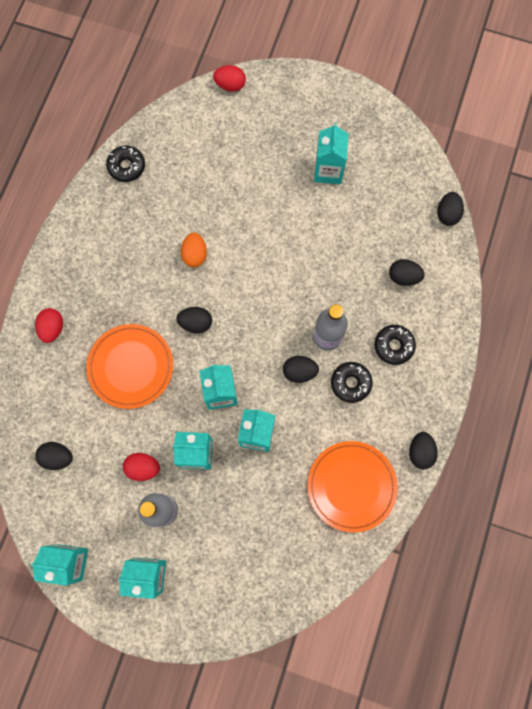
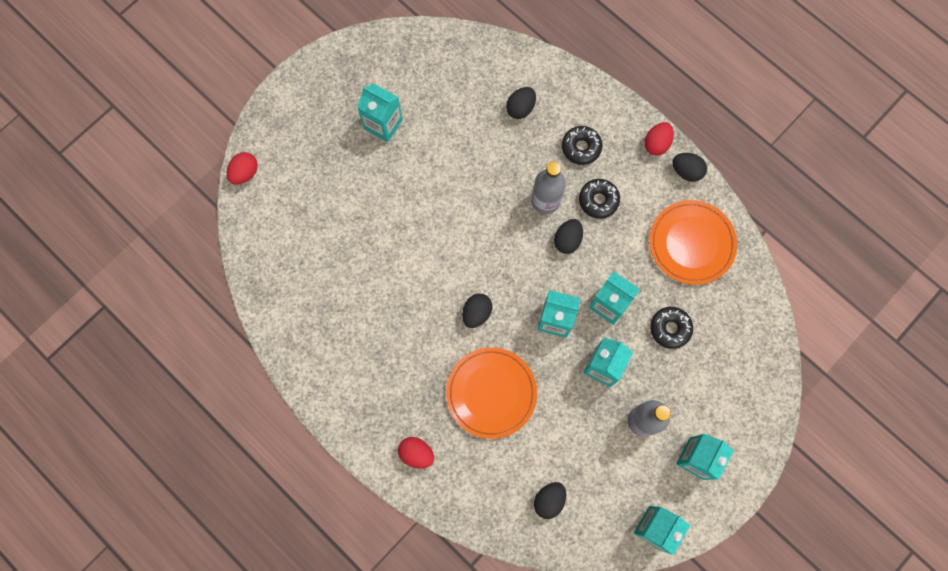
camera: 65 degrees left, 0 degrees up
black donut [106,145,145,182] -> black donut moved to [650,307,693,349]
red egg [123,453,160,481] -> red egg moved to [644,122,674,156]
orange egg [181,233,207,267] -> none
black egg [437,192,464,226] -> none

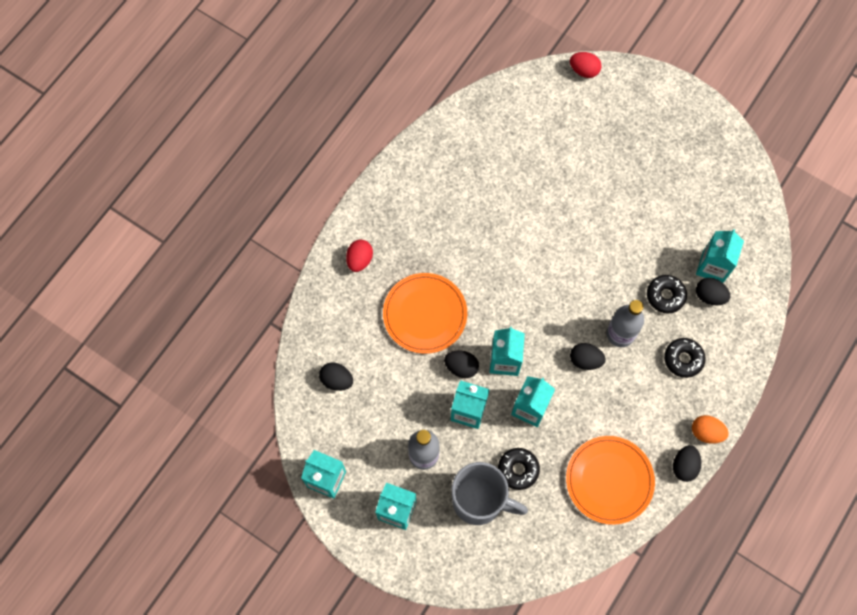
camera: 80 degrees right, 5 degrees down
turquoise carton [357,83,403,142] -> turquoise carton moved to [696,229,744,283]
black egg [462,293,492,328] -> black egg moved to [444,351,479,378]
black donut [579,179,620,219] -> black donut moved to [647,275,687,313]
red egg [644,122,674,156] -> orange egg [692,415,729,444]
none -> grey mug [452,462,528,525]

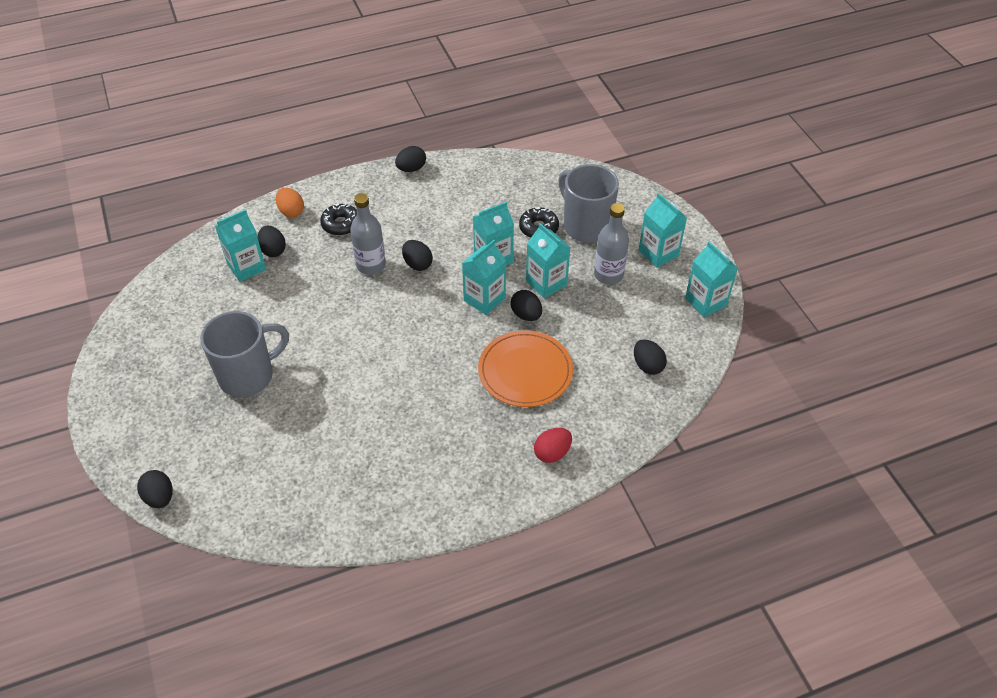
camera: 145 degrees left, 20 degrees down
orange plate [566,436,655,525] -> none
red egg [570,52,601,78] -> black egg [137,470,173,508]
black donut [647,275,687,313] -> none
orange egg [692,415,729,444] -> orange egg moved to [276,187,304,217]
none -> grey mug [200,311,289,397]

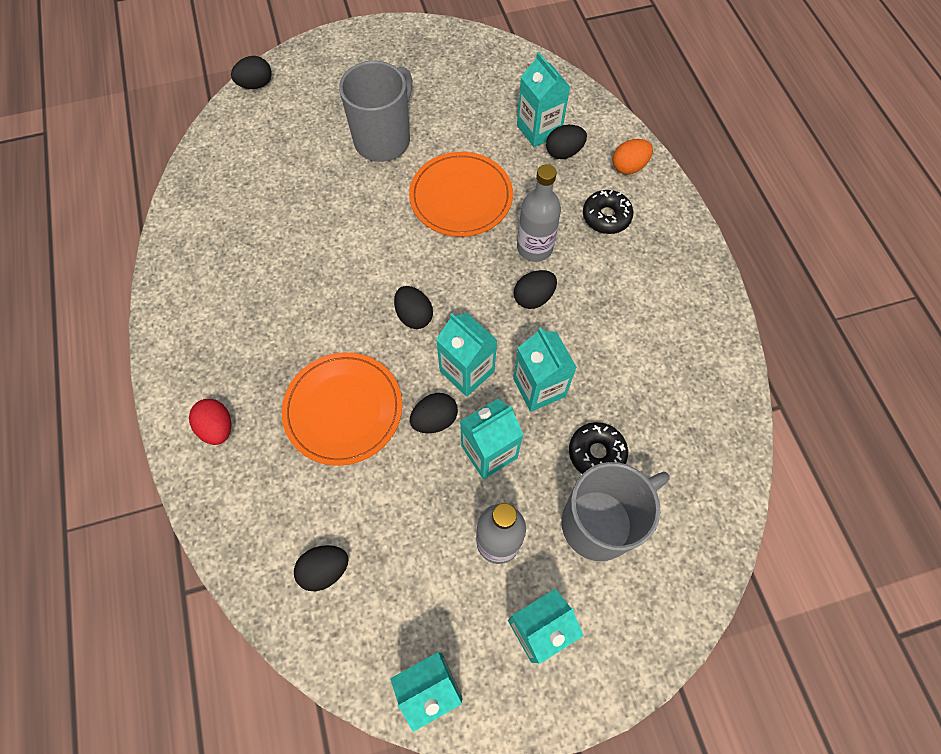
camera: 95 degrees right, 15 degrees up
grey mug [200,311,289,397] -> grey mug turned 120 degrees counterclockwise [339,61,412,162]
black egg [395,146,426,172] -> black egg moved to [394,286,433,329]
none -> orange plate [409,152,513,237]

